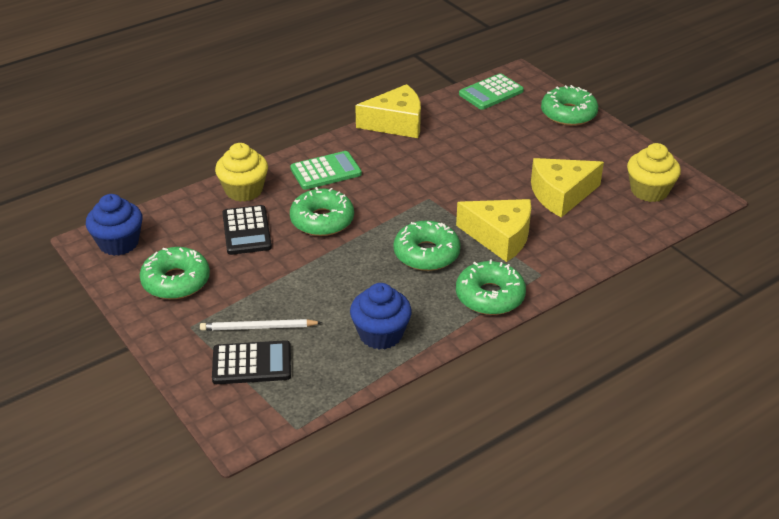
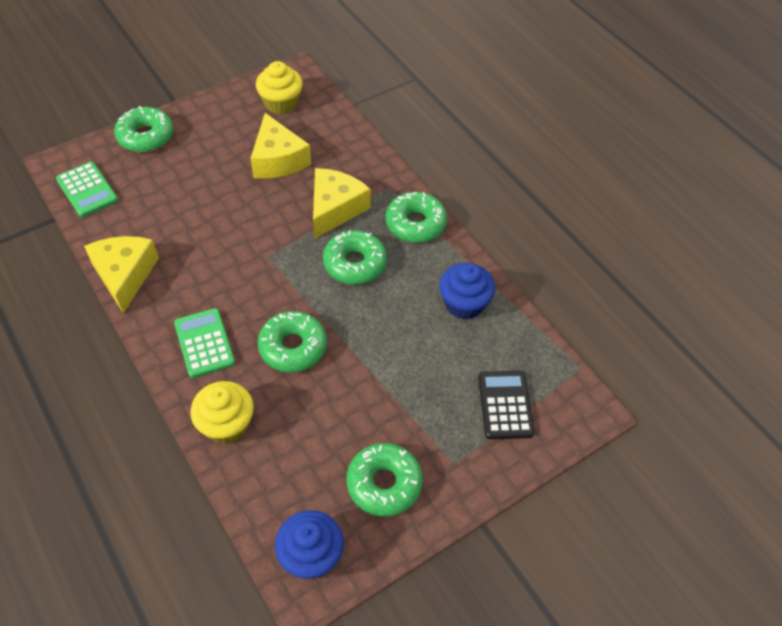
camera: 90 degrees left, 15 degrees up
white pencil [200,319,322,331] -> none
black calculator [222,205,272,255] -> none

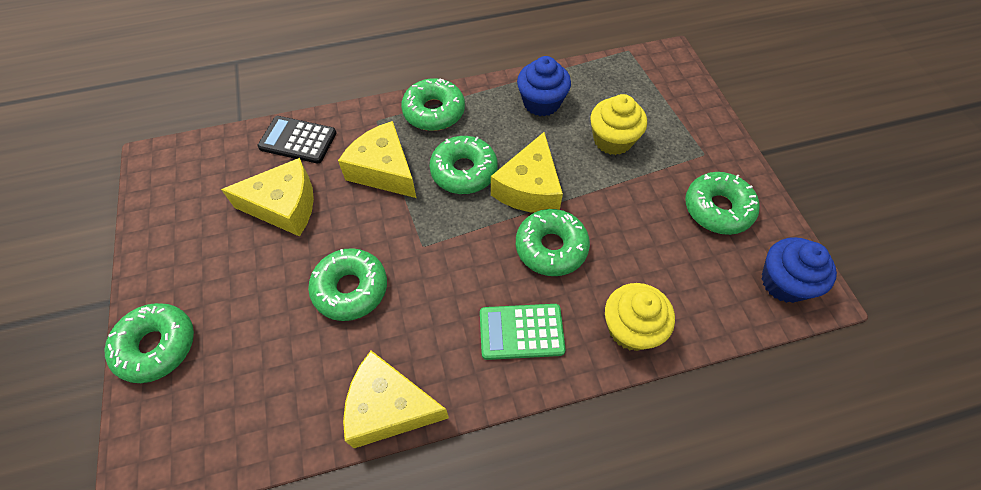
camera: 70 degrees left, 5 degrees up
green calculator [56,162,118,217] -> none
yellow cupcake [256,61,303,114] -> yellow cupcake moved to [590,94,647,155]
black calculator [478,371,534,439] -> black calculator moved to [257,116,336,164]
none -> green donut [308,248,387,321]
none -> yellow cheese [491,132,563,213]

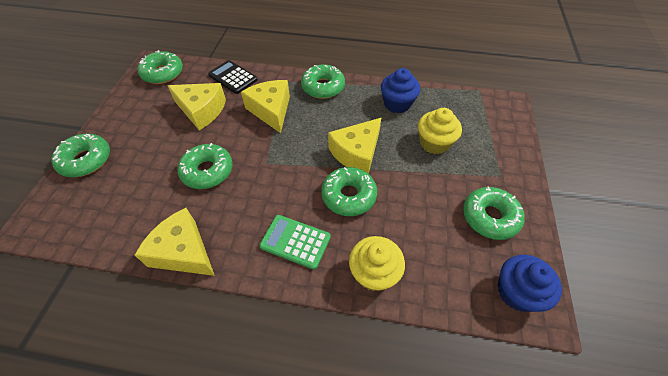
camera: 25 degrees right, 5 degrees down
green donut [430,136,498,194] -> green donut moved to [138,50,183,84]

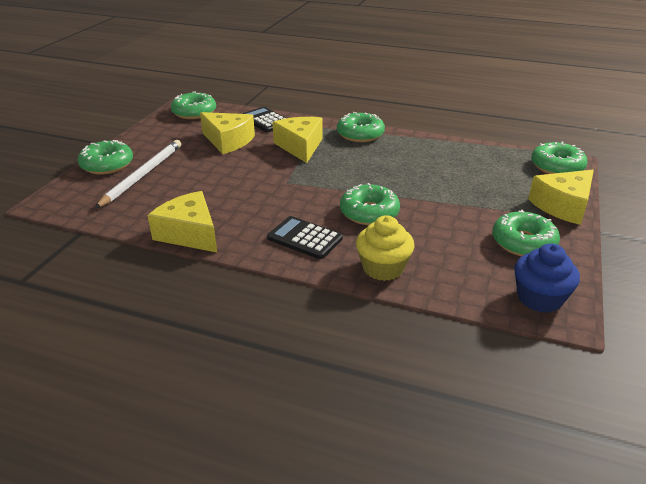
camera: 10 degrees right, 20 degrees down
green donut [177,143,233,189] -> green donut moved to [531,141,588,174]
green calculator [259,215,331,270] -> black calculator [267,216,343,259]
yellow cheese [328,118,381,174] -> yellow cheese moved to [528,170,594,225]
blue cupcake [381,68,420,113] -> none
yellow cupcake [418,108,462,154] -> none
none -> white pencil [95,140,181,208]

